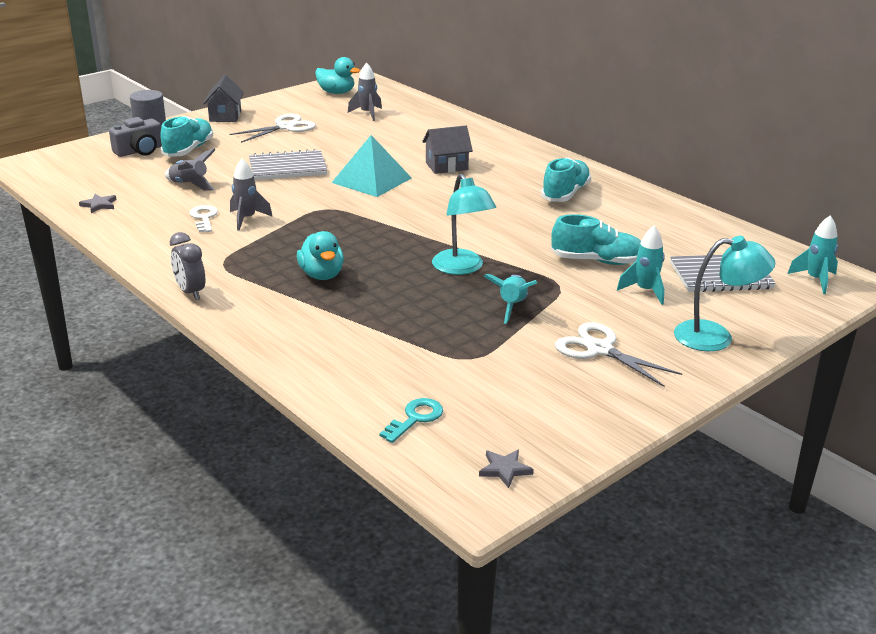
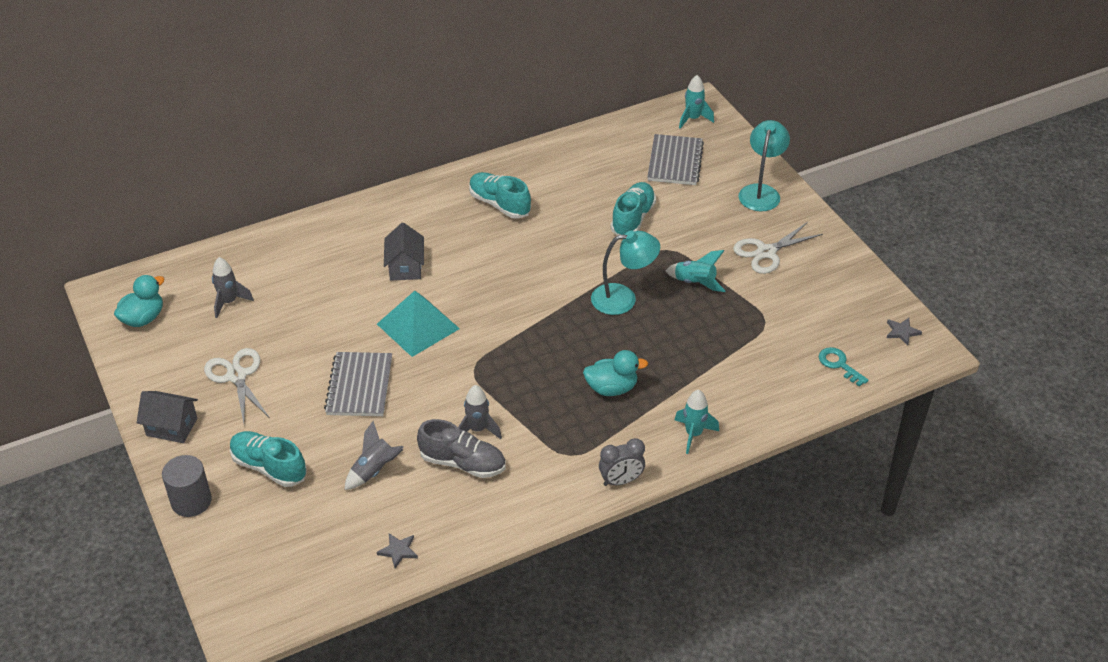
camera: 75 degrees left, 15 degrees up
grey camera [109,117,162,157] -> none
white key [189,205,218,232] -> grey shoe [417,419,506,478]
turquoise rocket [617,225,665,305] -> turquoise rocket moved to [675,390,719,454]

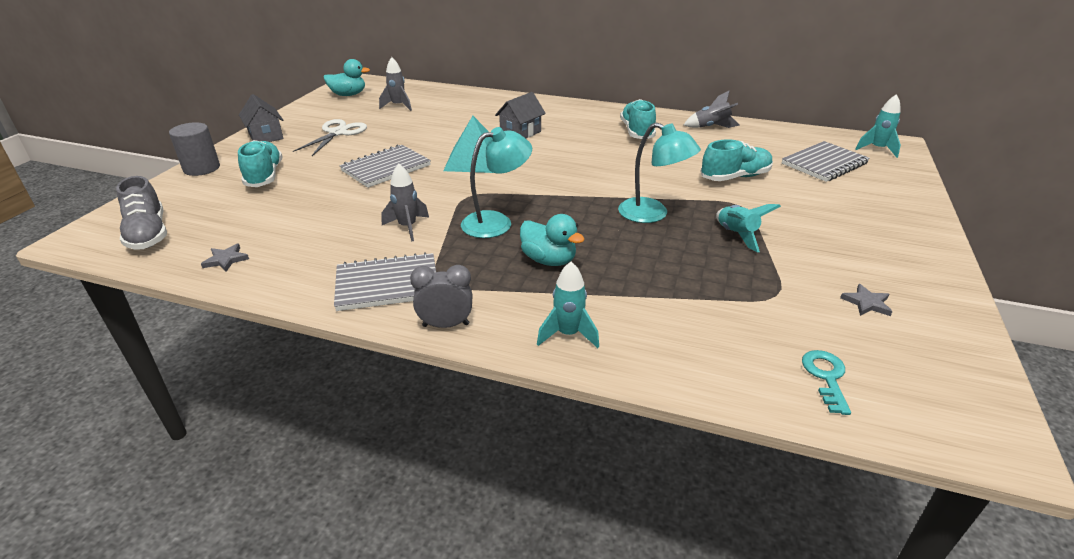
camera: 45 degrees right, 10 degrees down
grey rocket [345,421,404,490] -> grey rocket moved to [684,91,740,128]
grey shoe [417,419,506,478] -> grey shoe moved to [116,176,167,249]
grey clock [599,438,645,486] -> grey clock turned 150 degrees clockwise [410,265,473,328]
white scissors [733,222,823,274] -> none
turquoise lamp [738,120,790,211] -> turquoise lamp moved to [461,127,532,238]
grey star [887,318,922,346] -> grey star moved to [840,284,893,316]
none -> grey notebook [334,252,436,311]

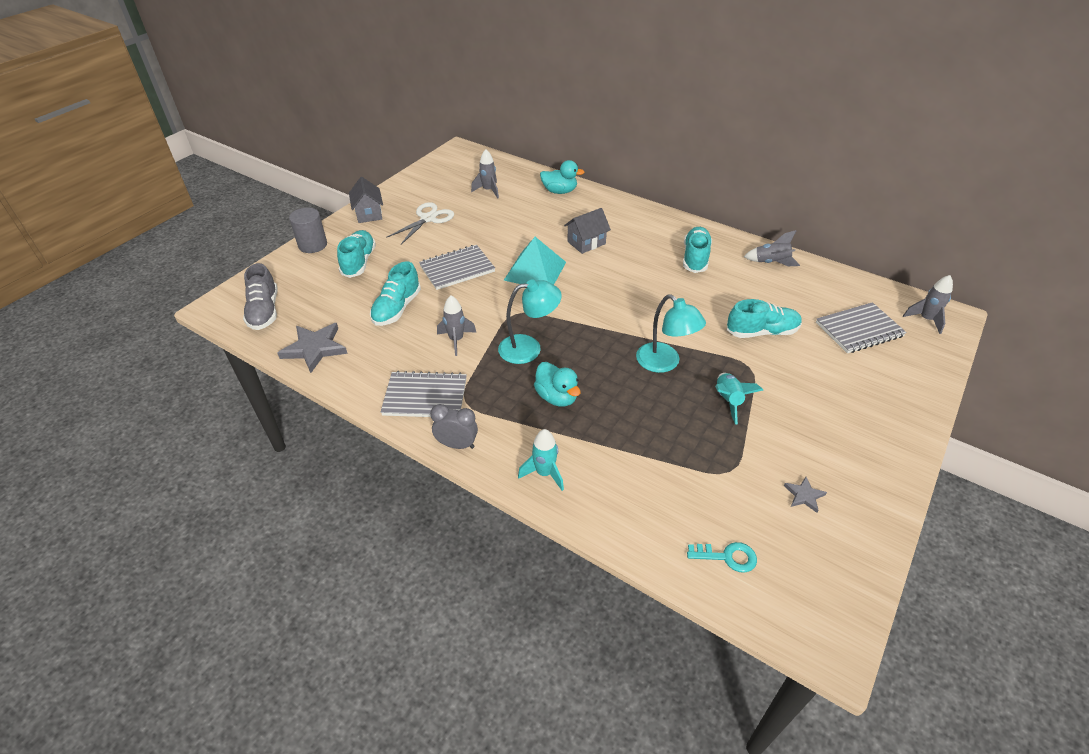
camera: 15 degrees right, 10 degrees up
grey star [201,244,249,272] -> grey star [278,323,348,373], size x1.98
turquoise duck [324,59,370,96] -> turquoise duck moved to [540,160,585,194]
turquoise key [802,350,851,415] -> turquoise key turned 75 degrees clockwise [687,542,757,572]
turquoise rocket [855,94,901,158] -> grey rocket [903,275,953,334]
none -> turquoise shoe [370,261,421,326]

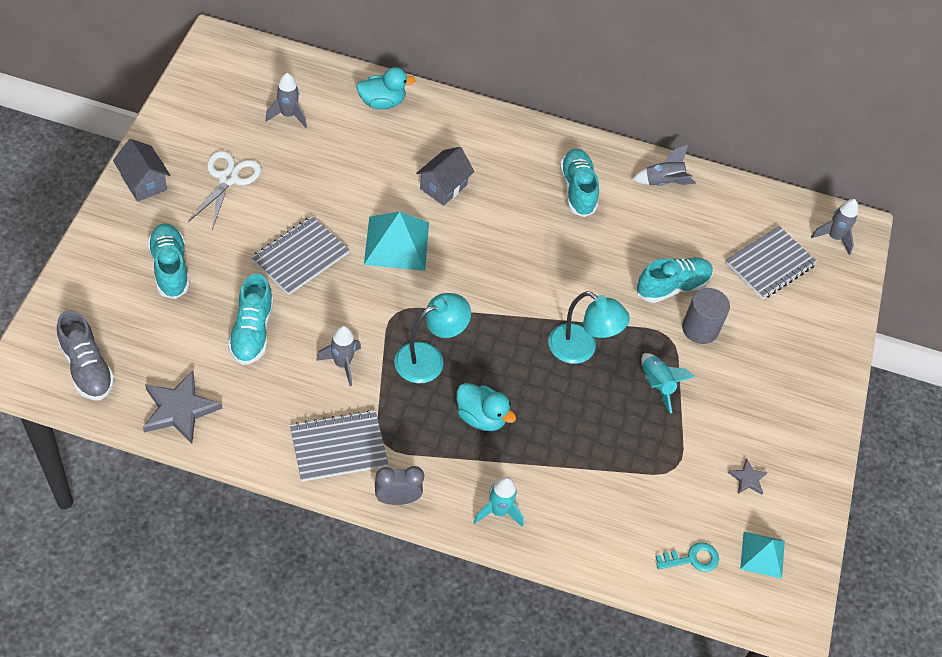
camera: 25 degrees left, 10 degrees up
grey cylinder [289,208,327,253] -> grey cylinder moved to [682,288,730,344]
none -> turquoise pyramid [740,532,785,579]

